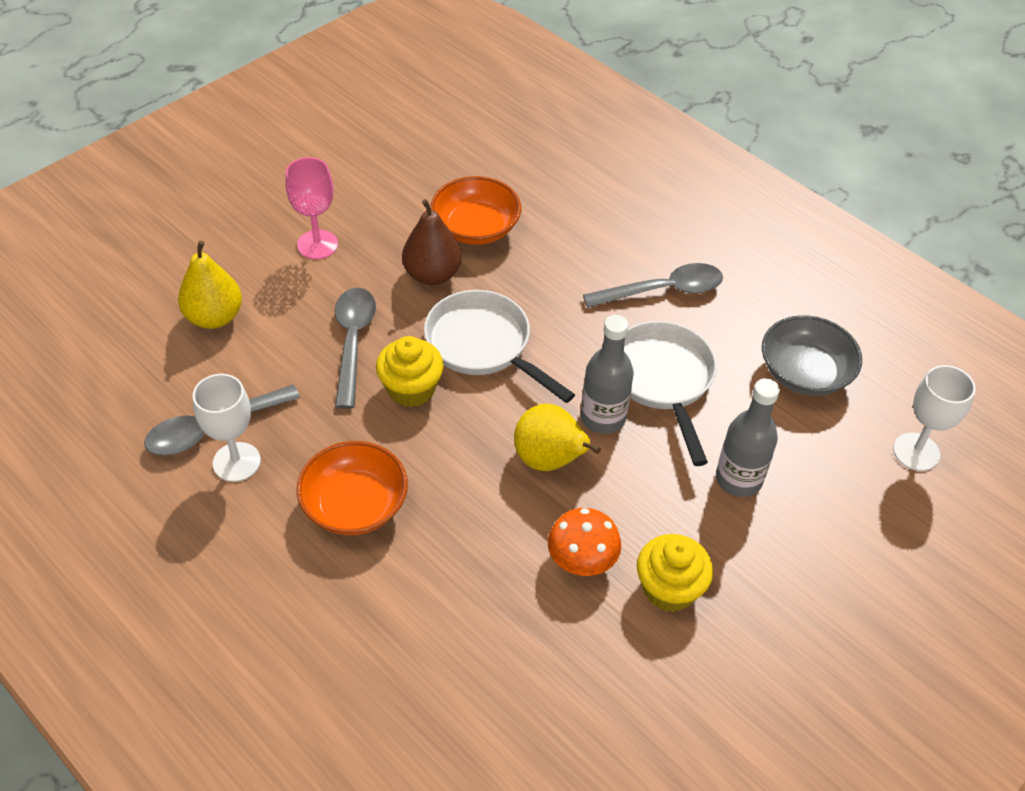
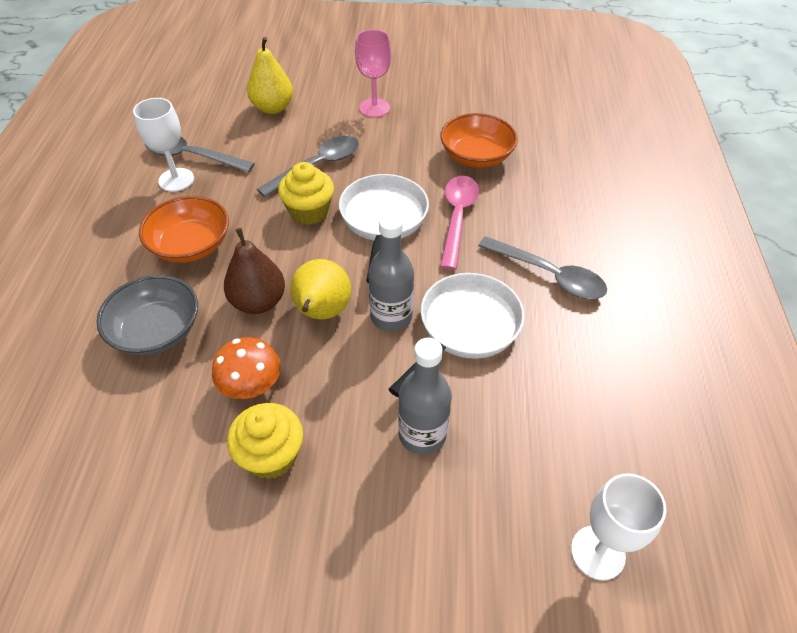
camera: 50 degrees right, 0 degrees up
brown pear [402,199,462,285] -> brown pear moved to [224,228,285,314]
grey bowl [762,315,862,396] -> grey bowl moved to [97,275,198,355]
none -> pink spoon [440,176,479,270]

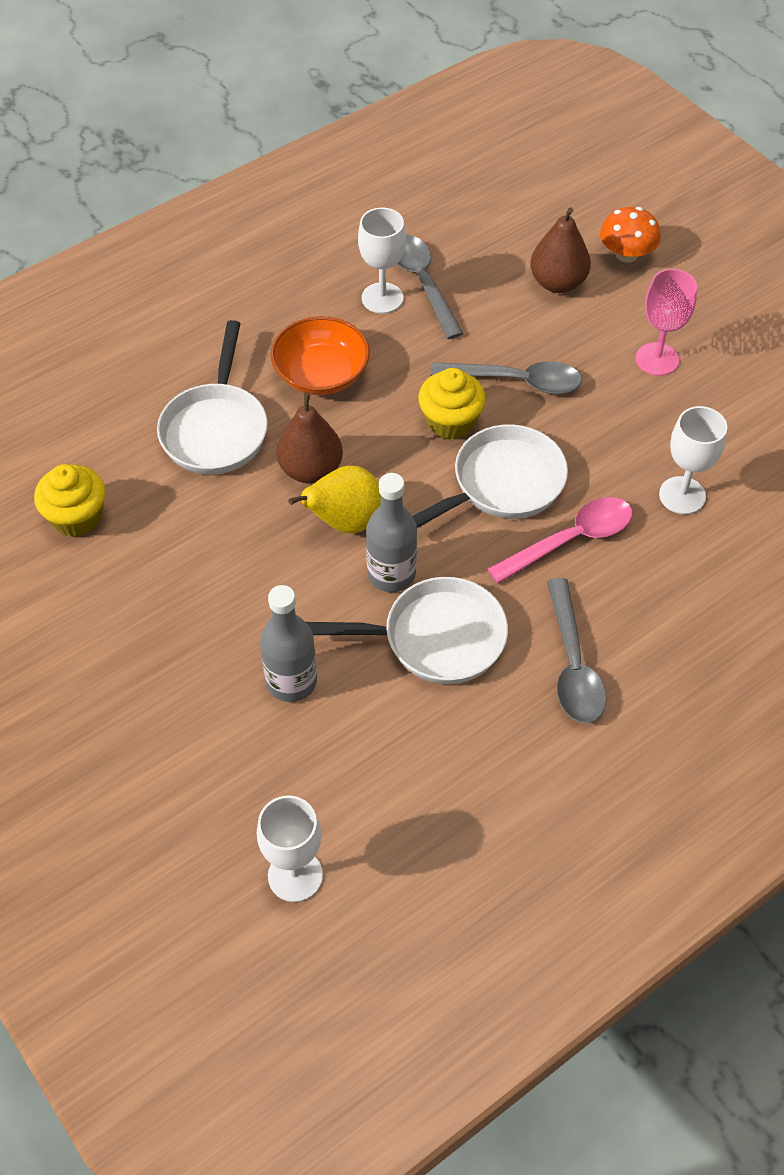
camera: 50 degrees right, 5 degrees up
grey bowl [97,275,198,355] -> white pan [157,320,268,474]
orange mushroom [212,337,281,399] -> orange mushroom moved to [600,207,661,262]
yellow cupcake [227,403,303,479] -> yellow cupcake moved to [34,464,106,537]
yellow pear [247,37,293,114] -> brown pear [530,207,591,293]
orange bowl [440,113,518,168] -> white goblet [659,406,727,514]

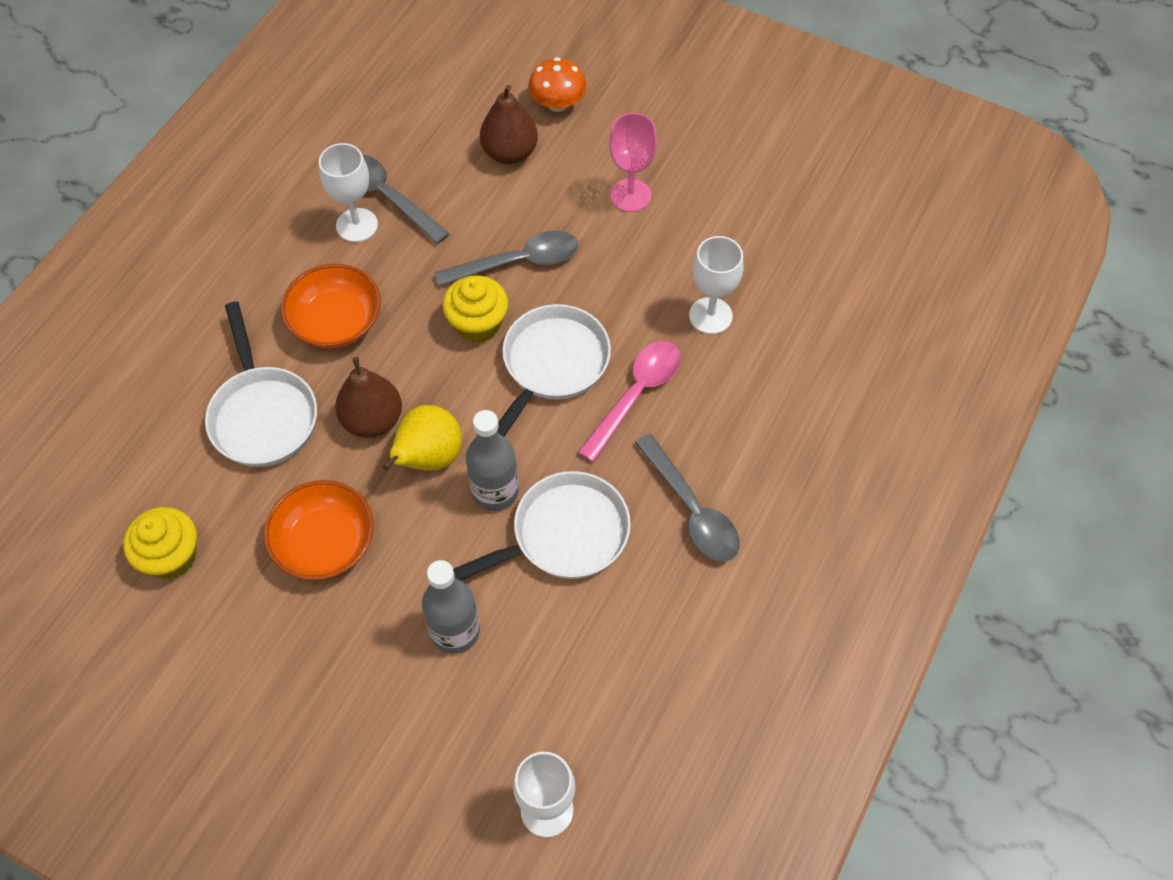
camera: 25 degrees left, 5 degrees up
none -> orange bowl [264,480,374,580]

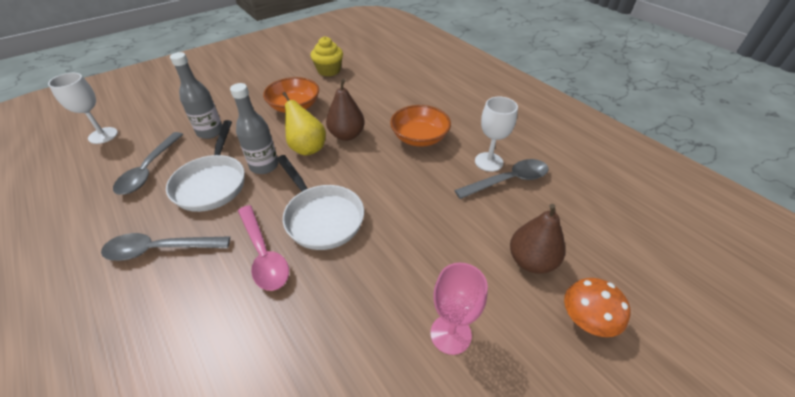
camera: 115 degrees right, 15 degrees down
white pan [205,301,317,467] -> none
grey spoon [435,231,578,287] -> grey spoon moved to [113,132,183,195]
yellow cupcake [442,276,508,343] -> none
white goblet [689,236,744,334] -> none

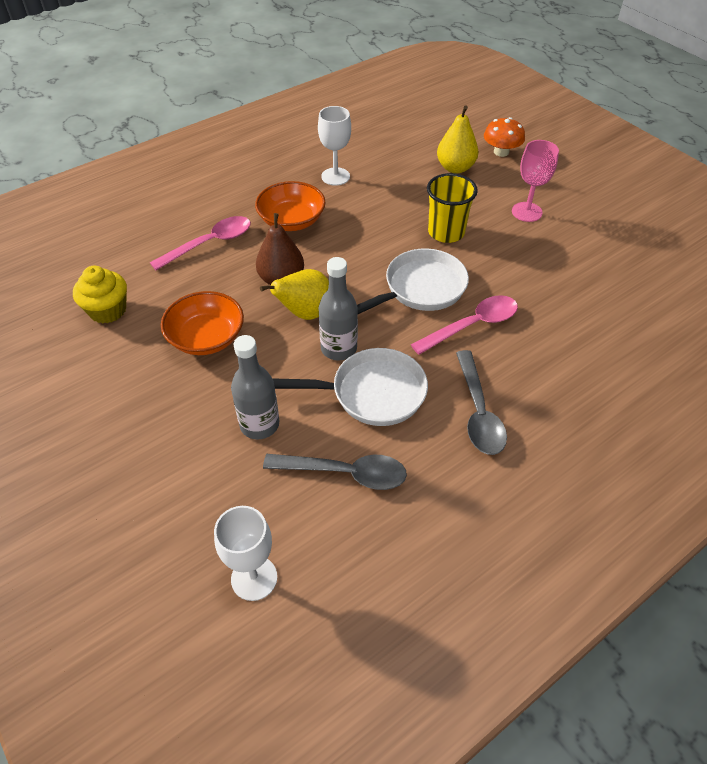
camera: 90 degrees left, 5 degrees up
grey spoon [454,159,548,199] -> none
brown pear [510,204,565,274] -> yellow pear [437,106,479,174]
none -> pink spoon [150,216,251,270]
none -> yellow cup [427,173,478,243]

